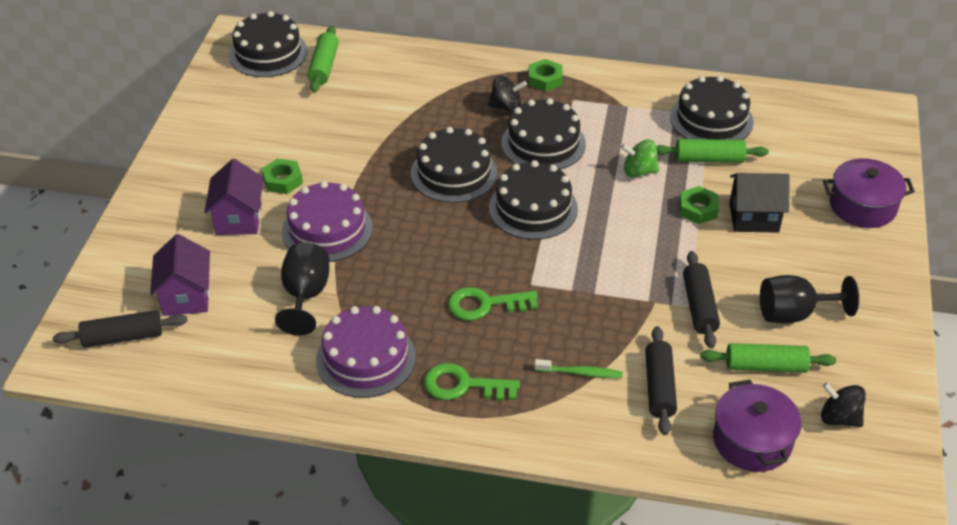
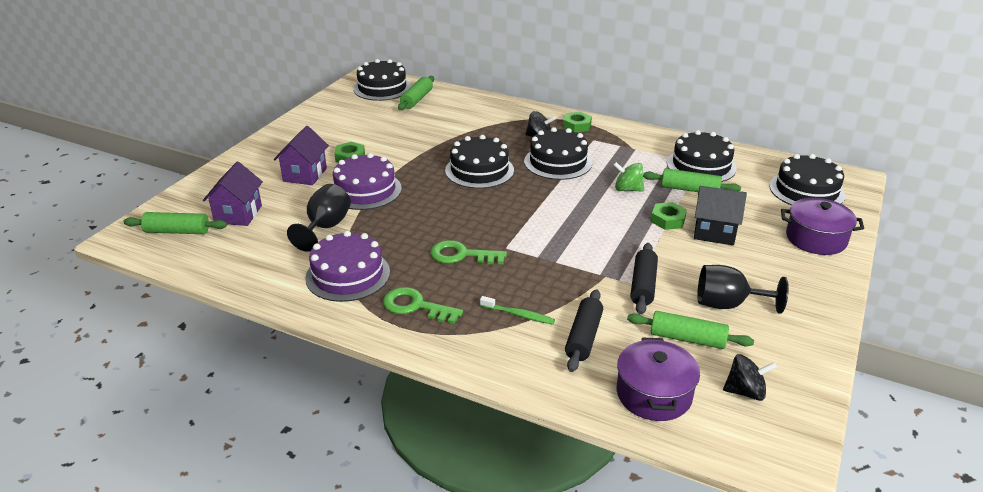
camera: 15 degrees right, 10 degrees down
black rolling pin [53,310,188,348] -> green rolling pin [123,212,227,234]
black cake [489,160,578,240] -> black cake moved to [769,154,845,205]
black spinning top [821,382,866,427] -> black spinning top turned 135 degrees clockwise [723,354,777,401]

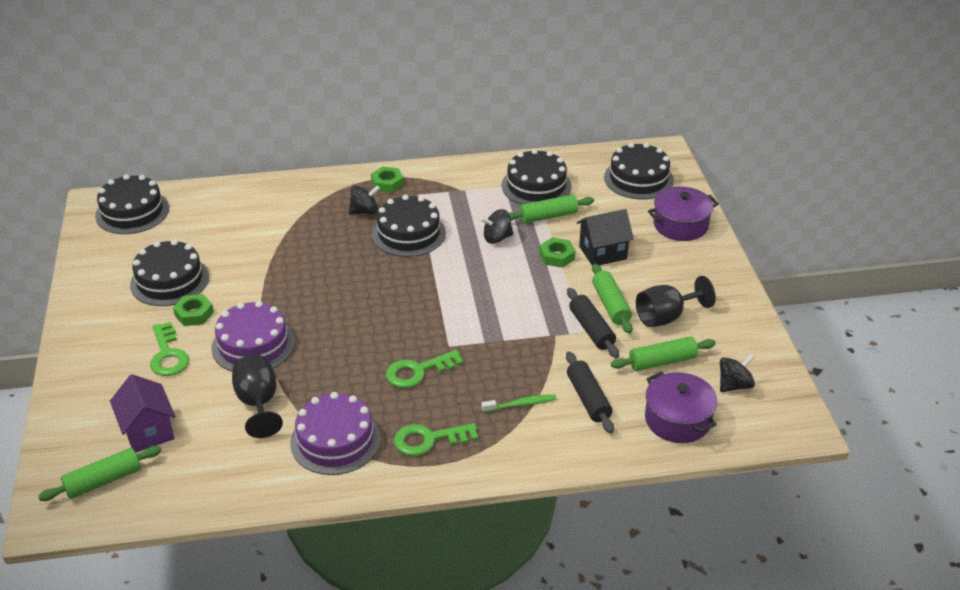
camera: 35 degrees left, 5 degrees up
purple house [274,126,329,185] -> green key [150,322,189,376]
green rolling pin [398,76,434,110] -> green rolling pin moved to [592,264,633,334]
black cake [445,135,514,189] -> black cake moved to [130,239,209,306]
green spinning top [613,162,644,192] -> black spinning top [480,209,513,244]

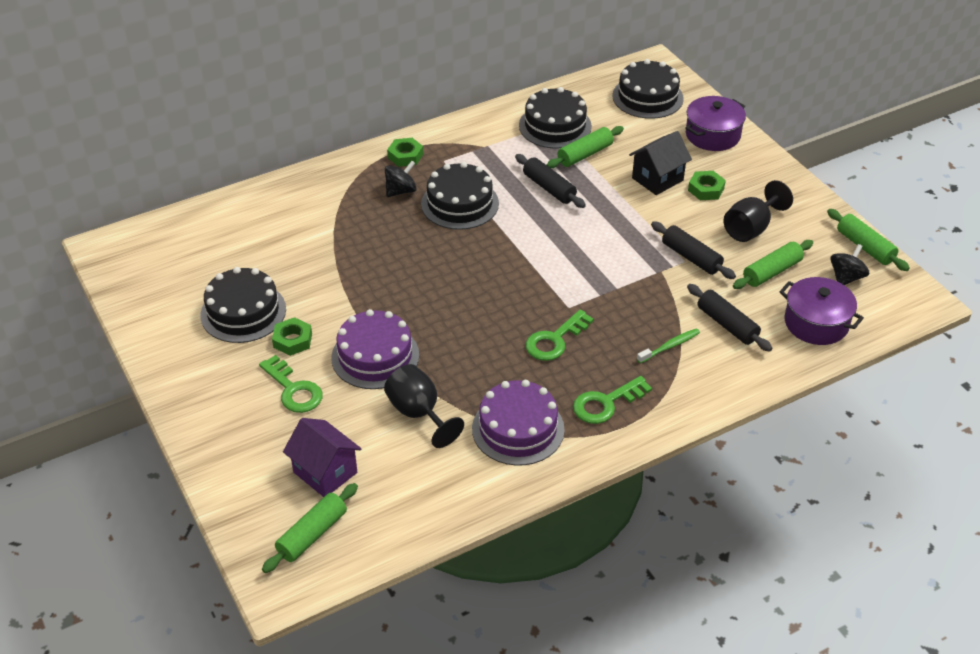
camera: 20 degrees left, 5 degrees up
black cake [95,174,169,234] -> none
black spinning top [480,209,513,244] -> black rolling pin [515,154,586,208]
green nut [539,237,575,268] -> green nut moved to [688,171,726,200]
green rolling pin [592,264,633,334] -> green rolling pin moved to [827,209,910,271]

